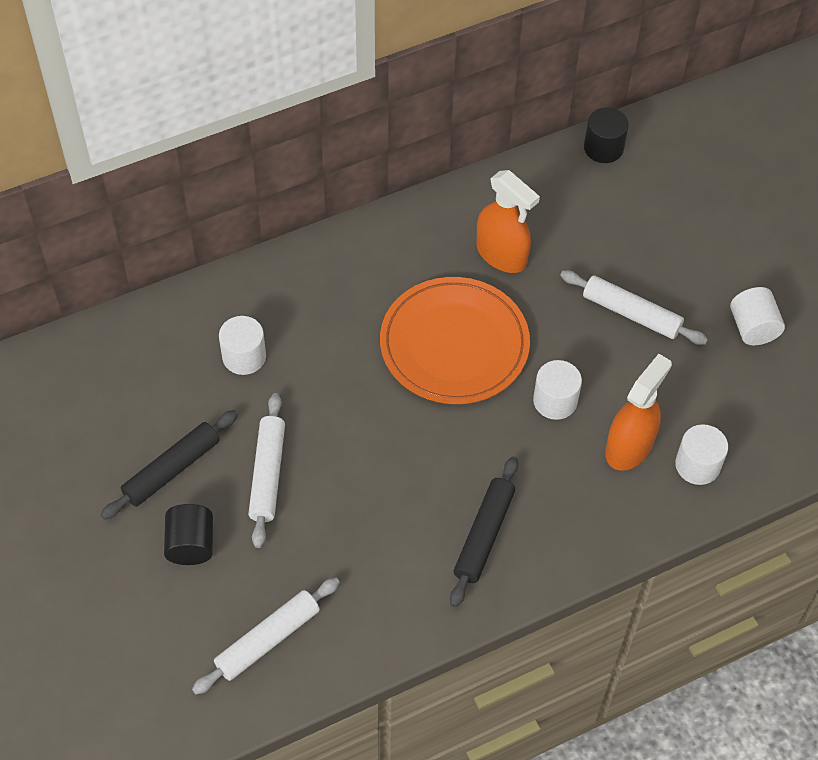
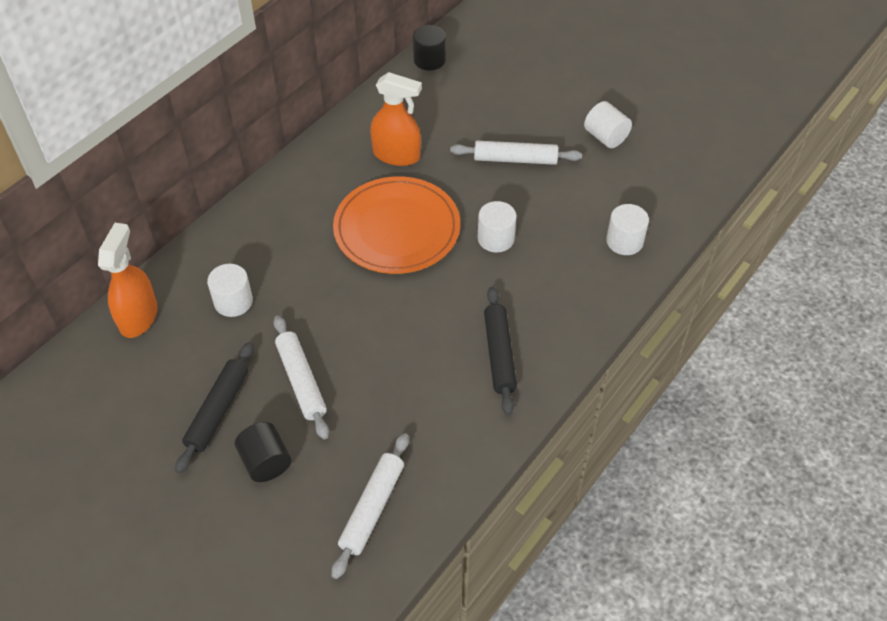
camera: 25 degrees left, 5 degrees down
orange spray bottle [605,354,672,471] -> orange spray bottle moved to [98,223,158,338]

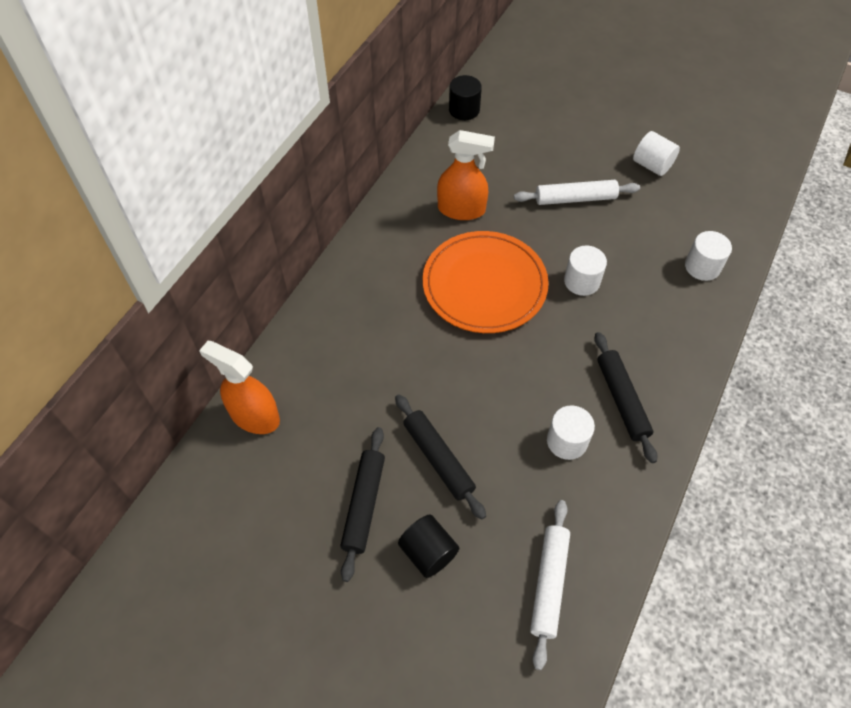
camera: 10 degrees left, 5 degrees up
orange spray bottle [98,223,158,338] -> orange spray bottle turned 60 degrees counterclockwise [199,341,280,434]
white cylinder [207,264,253,317] -> white cylinder moved to [547,405,595,460]
white rolling pin [273,315,329,439] -> black rolling pin [395,394,486,520]

